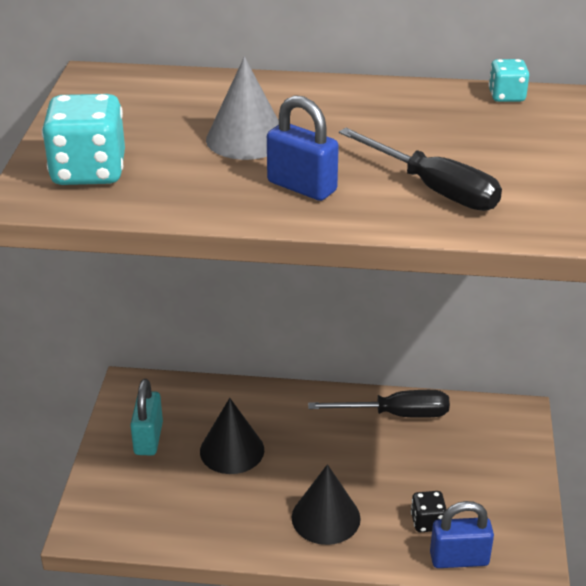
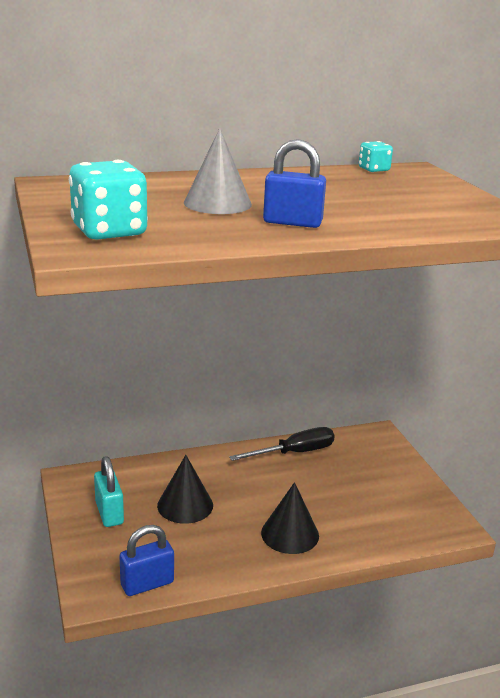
camera: 25 degrees left, 10 degrees down
black screwdriver [339,128,502,211] -> none
black dice [411,491,447,532] -> none
blue padlock [430,501,494,568] -> blue padlock moved to [119,525,174,596]

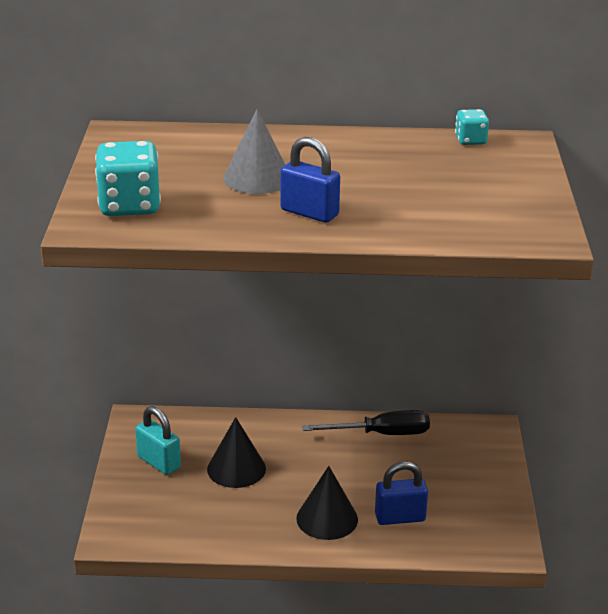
camera: 20 degrees right, 5 degrees up
turquoise padlock [94,456,124,527] -> turquoise padlock turned 45 degrees counterclockwise [135,406,181,475]
blue padlock [119,525,174,596] -> blue padlock moved to [375,462,428,525]

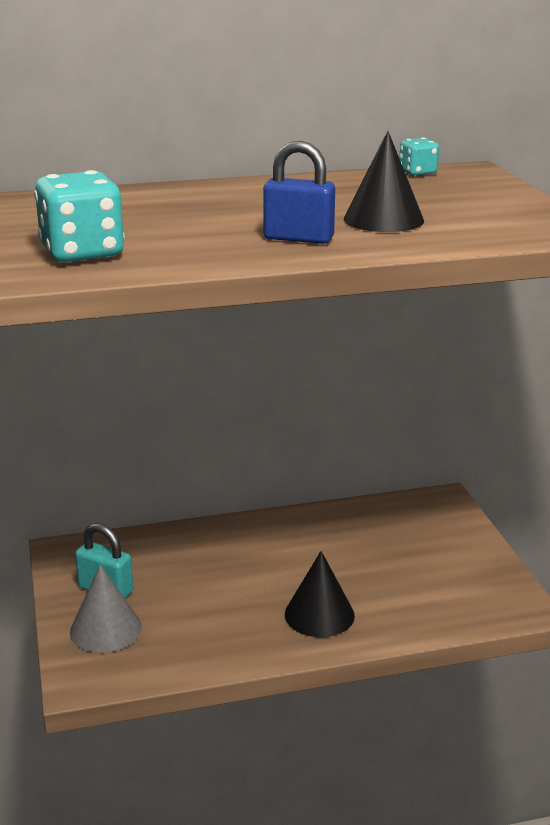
camera: 15 degrees left, 5 degrees down
black cone [207,417,266,488] -> black cone moved to [344,131,424,232]
grey cone [223,109,285,194] -> grey cone moved to [70,565,142,653]
black screwdriver [302,410,430,435] -> none
blue padlock [375,462,428,525] -> none

